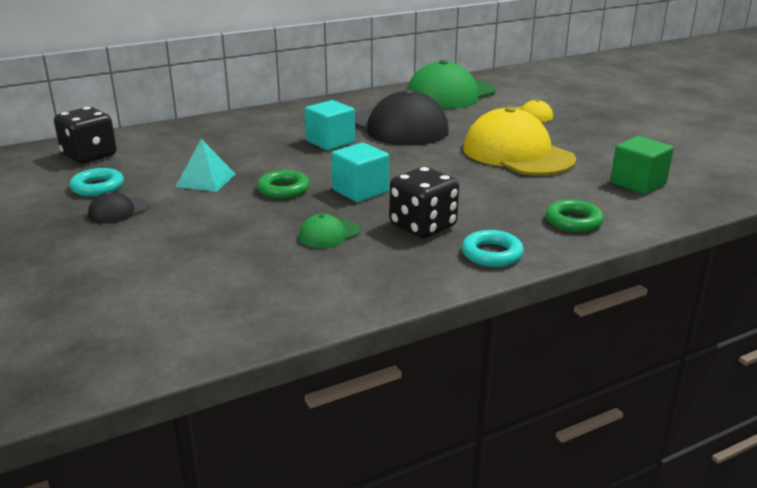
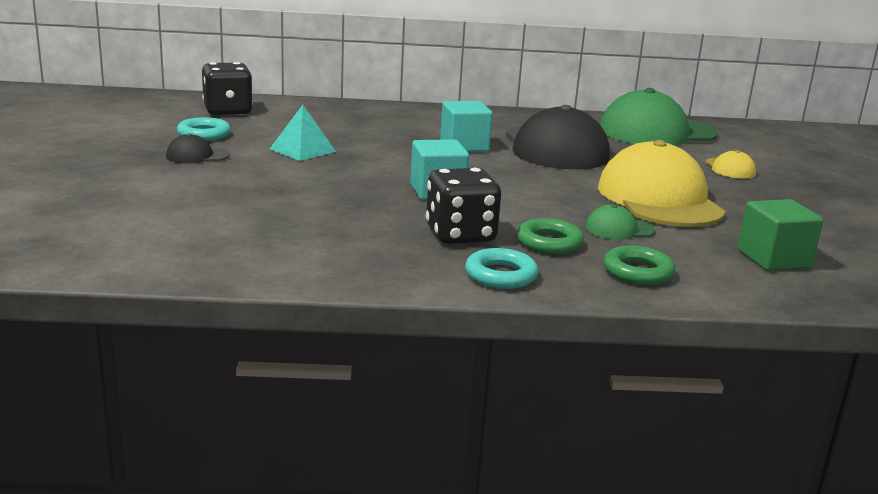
camera: 25 degrees right, 5 degrees down
green ring [257,170,310,199] -> green ring moved to [517,218,584,254]
green cap [299,214,360,248] -> green cap moved to [585,204,655,240]

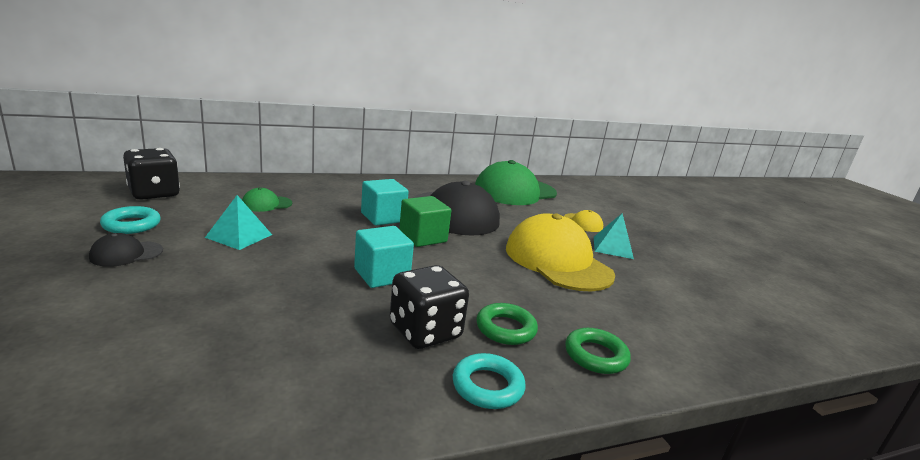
camera: 20 degrees left, 0 degrees up
green cap [585,204,655,240] -> green cap moved to [242,187,292,212]
green cube [738,199,823,271] -> green cube moved to [399,196,452,247]
none -> turquoise pyramid [594,213,634,259]

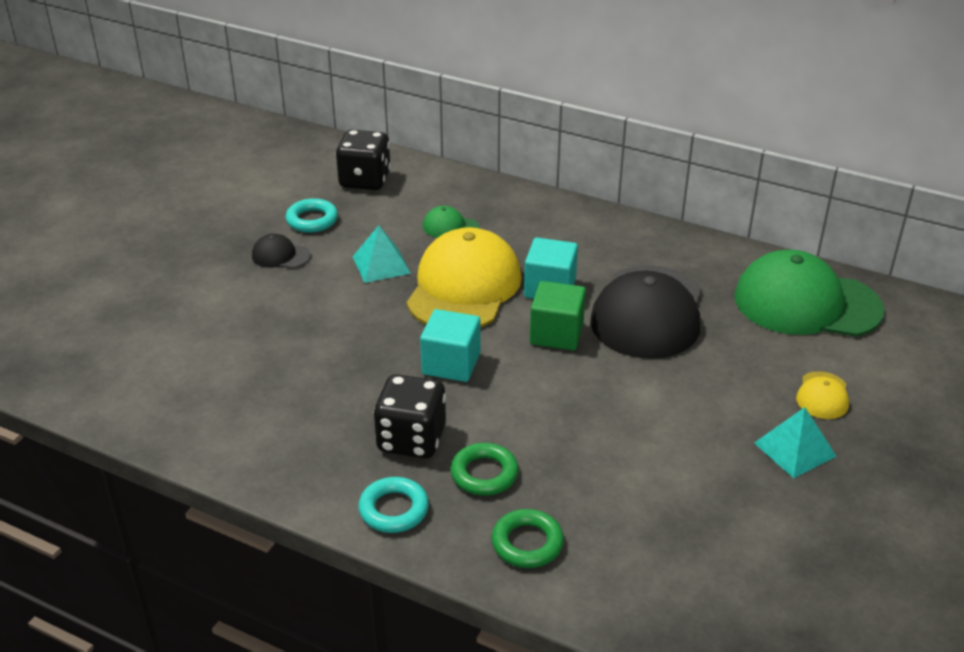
camera: 50 degrees right, 15 degrees up
yellow cap [506,213,615,291] -> yellow cap moved to [407,227,522,327]

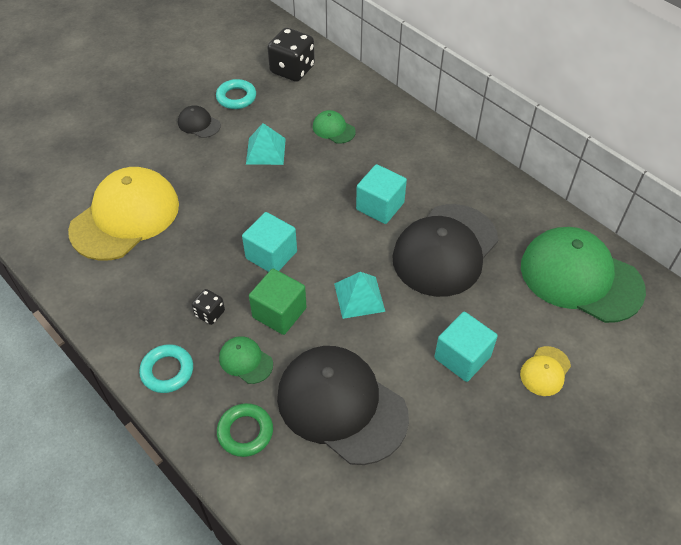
camera: 20 degrees right, 15 degrees up
black dice [374,374,446,458] -> black dice [192,289,225,325], size x0.51
yellow cap [407,227,522,327] -> yellow cap moved to [68,167,179,261]
green ring [451,443,519,496] -> green cap [219,336,273,384]
green cube [530,281,586,350] -> green cube moved to [249,269,307,335]
turquoise pyramid [754,407,837,478] -> turquoise pyramid moved to [334,272,385,319]
none -> black cap [277,346,409,465]
none -> turquoise cube [434,312,498,382]

